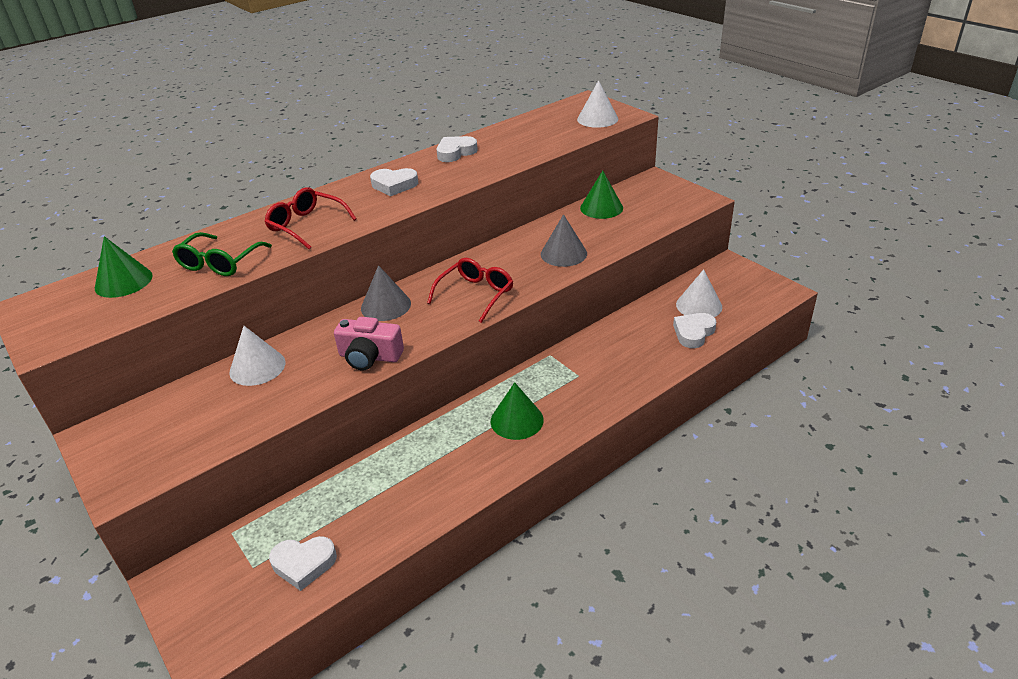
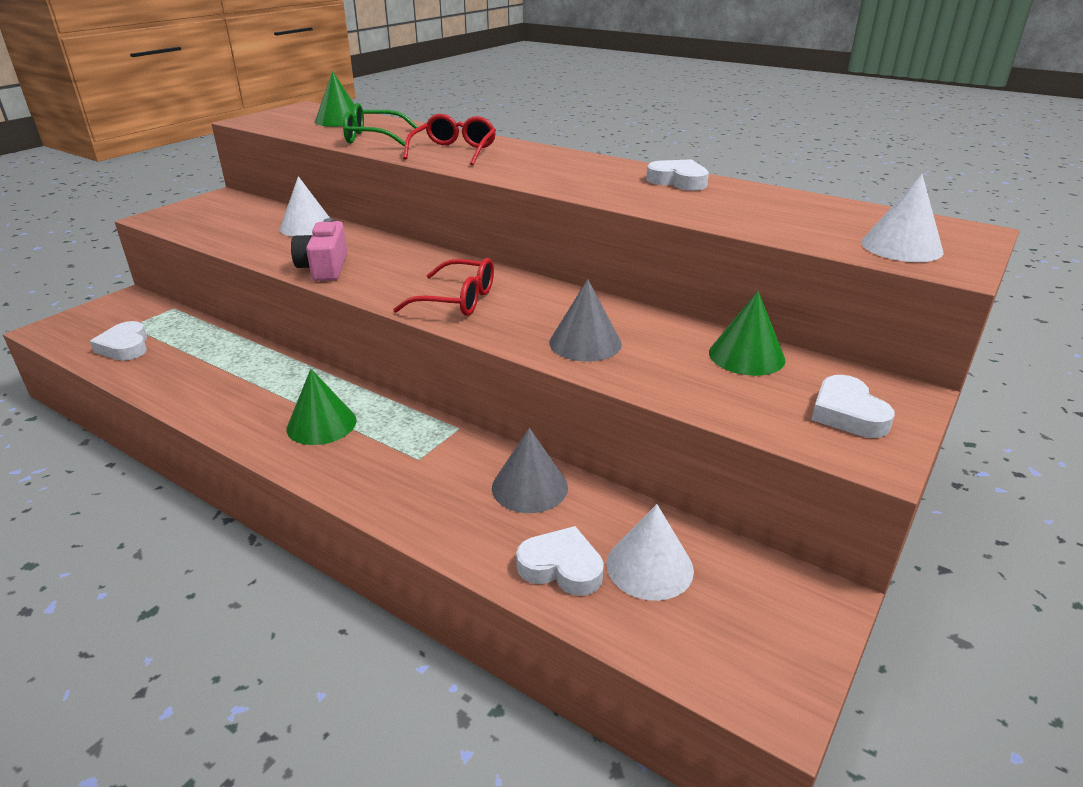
camera: 70 degrees right, 5 degrees down
grey cone [361,265,411,321] -> grey cone moved to [492,428,568,513]
white heart [370,168,418,196] -> white heart moved to [811,375,895,438]

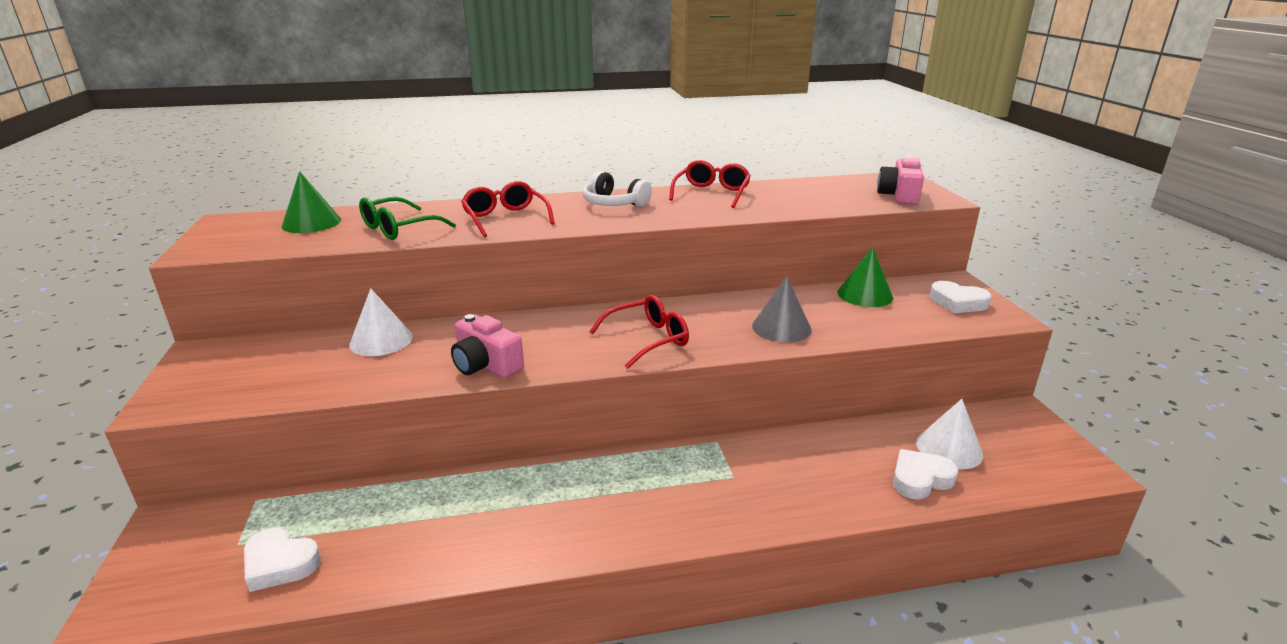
camera: 45 degrees left, 5 degrees down
green cone [287,369,356,445] -> none
grey cone [492,428,568,513] -> none
white heart [646,159,709,191] -> red glasses [669,160,751,208]
white cone [861,174,944,262] -> pink camera [877,156,924,205]
none -> white headphones [583,171,652,207]

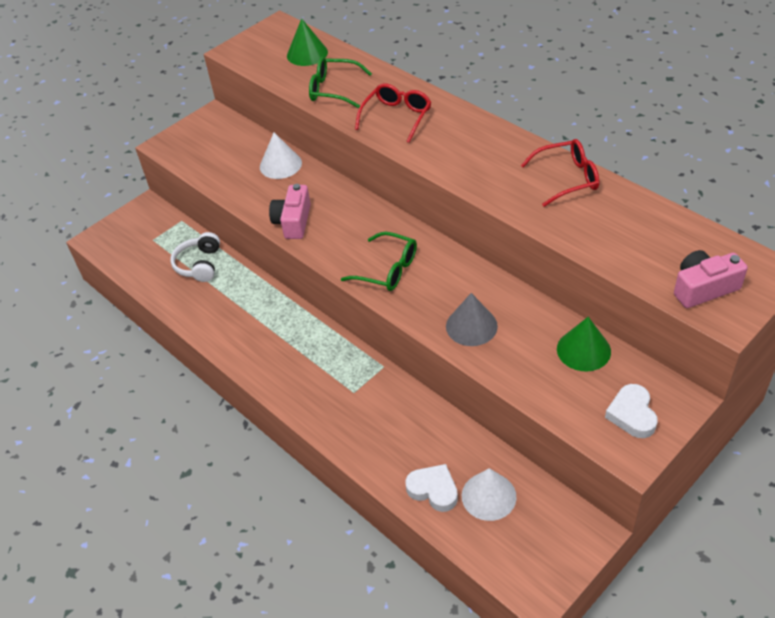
camera: 60 degrees right, 20 degrees up
white heart [244,528,321,592] -> none
white headphones [583,171,652,207] -> white headphones moved to [170,232,220,282]
red glasses [589,295,689,369] -> green glasses [341,232,417,291]

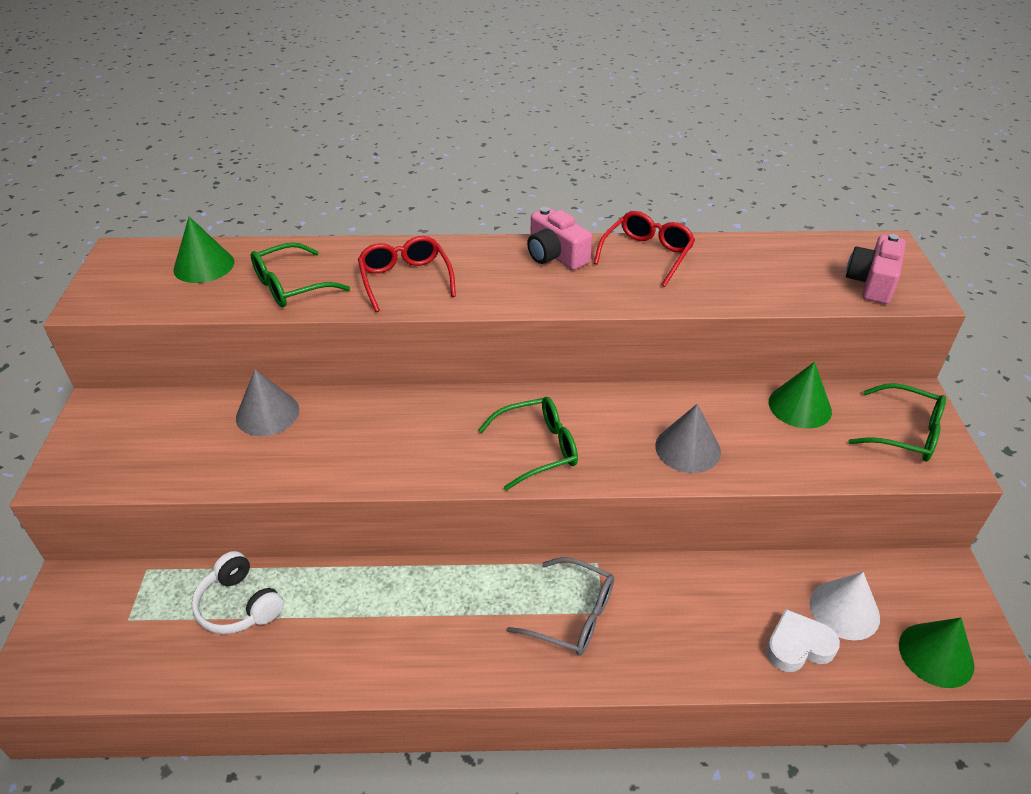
camera: 50 degrees left, 5 degrees down
white cone [260,132,302,179] -> grey cone [236,369,299,436]
pink camera [269,184,311,239] -> pink camera moved to [527,207,592,270]
white heart [605,384,658,438] -> green glasses [849,383,946,462]
none -> grey glasses [507,557,614,656]
none -> green cone [899,618,974,688]

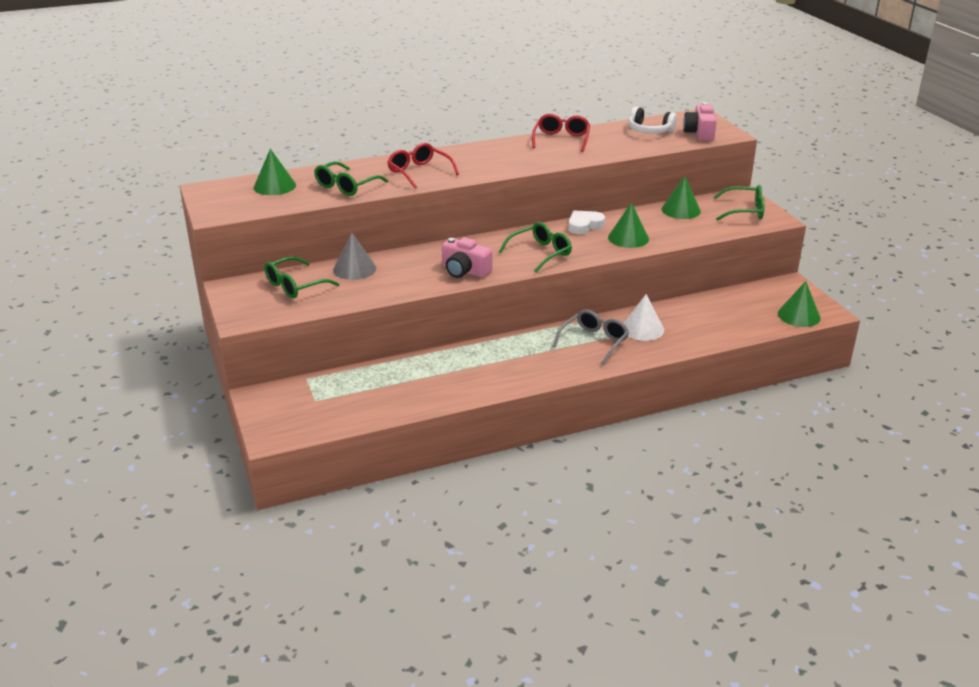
camera: 20 degrees left, 10 degrees down
white headphones [191,551,284,634] -> white headphones moved to [629,107,677,134]
grey glasses [507,557,614,656] -> grey glasses turned 60 degrees counterclockwise [553,309,629,365]
pink camera [527,207,592,270] -> pink camera moved to [442,237,493,278]
grey cone [655,404,721,473] -> green cone [608,202,649,248]
white heart [766,609,840,672] -> white heart moved to [568,211,605,234]
white cone [810,572,880,640] -> white cone moved to [624,294,664,341]
none -> green glasses [264,256,340,298]

